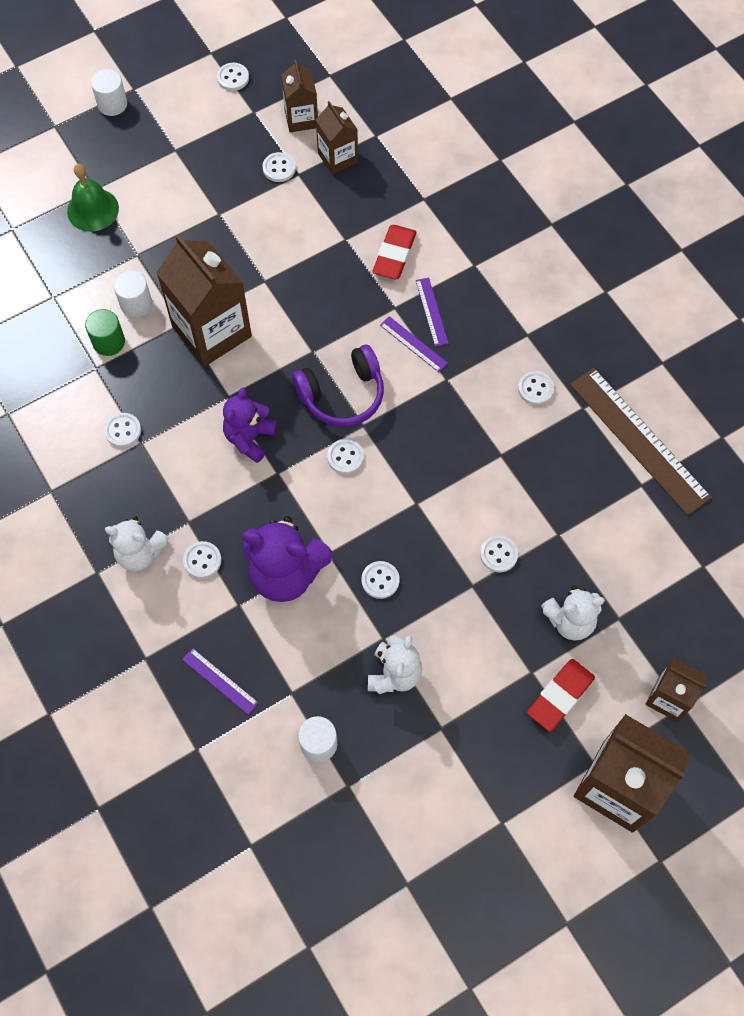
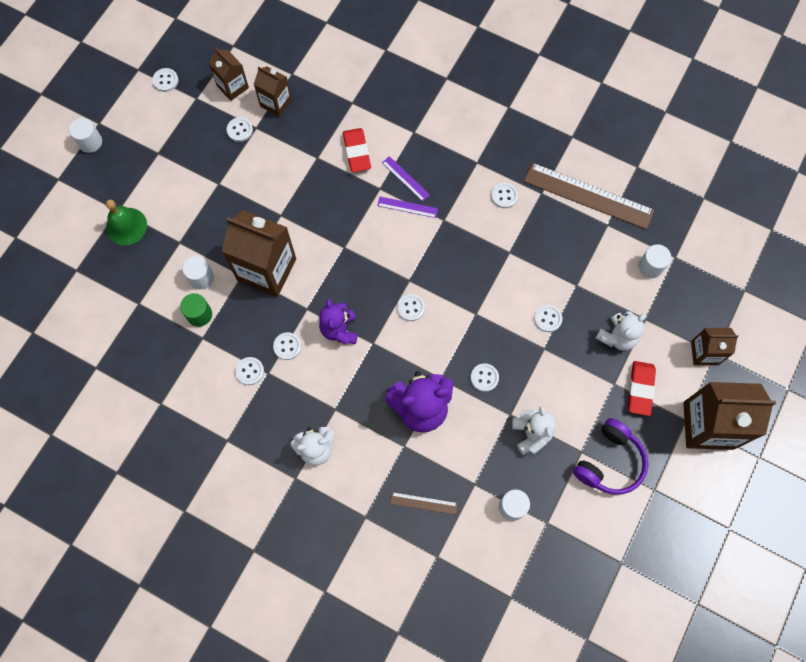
camera: 30 degrees left, 5 degrees up
purple ruler [182,648,259,715] -> brown ruler [390,492,458,515]
white button [183,541,222,579] -> white button moved to [273,332,301,360]
purple headphones [292,345,384,427] -> purple headphones moved to [573,418,648,495]
none -> white cylinder [638,244,671,278]

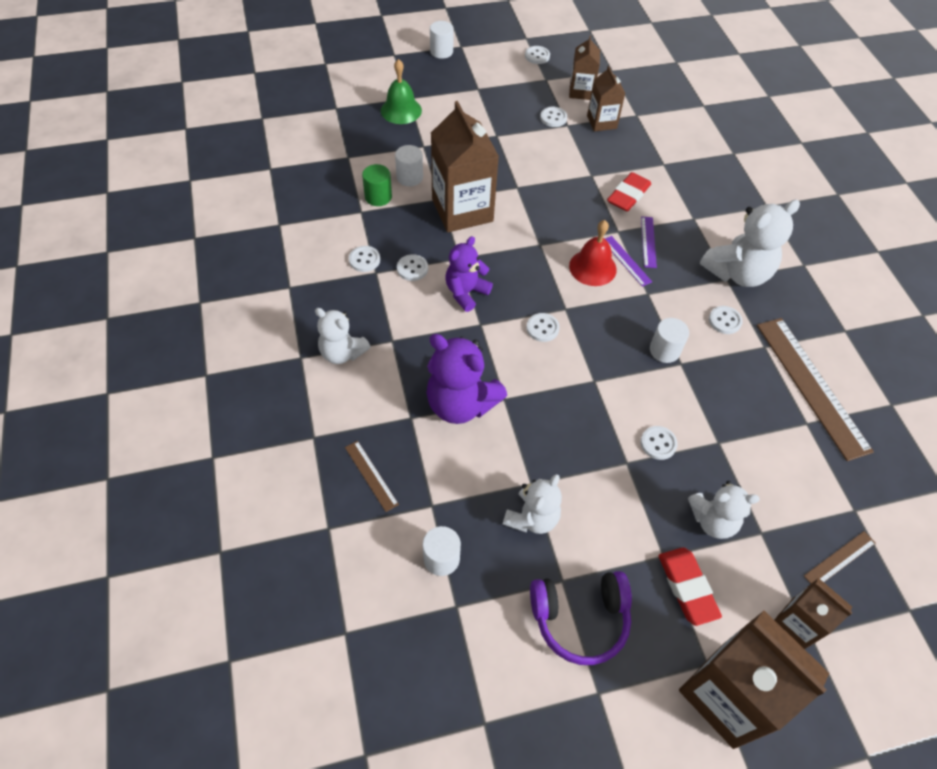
camera: 45 degrees right, 15 degrees down
white button [471,364,499,392] -> none
red eraser [628,361,656,416] -> red eraser turned 75 degrees counterclockwise [659,547,722,626]
white cylinder [638,244,671,278] -> white cylinder moved to [650,318,689,363]
none -> red bell [569,220,617,286]
none -> white teddy bear [700,200,800,287]
none -> brown ruler [804,531,876,584]

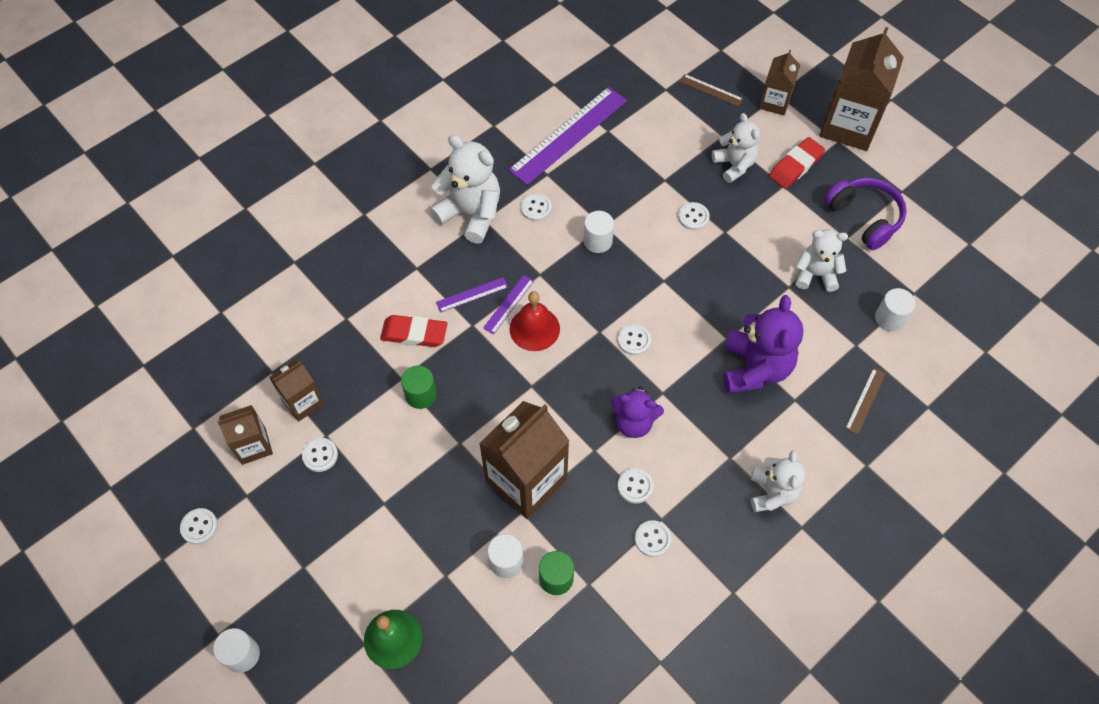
camera: 115 degrees left, 5 degrees up
brown ruler [757,318,874,461] -> purple ruler [508,87,627,185]
none -> green cylinder [401,365,437,409]

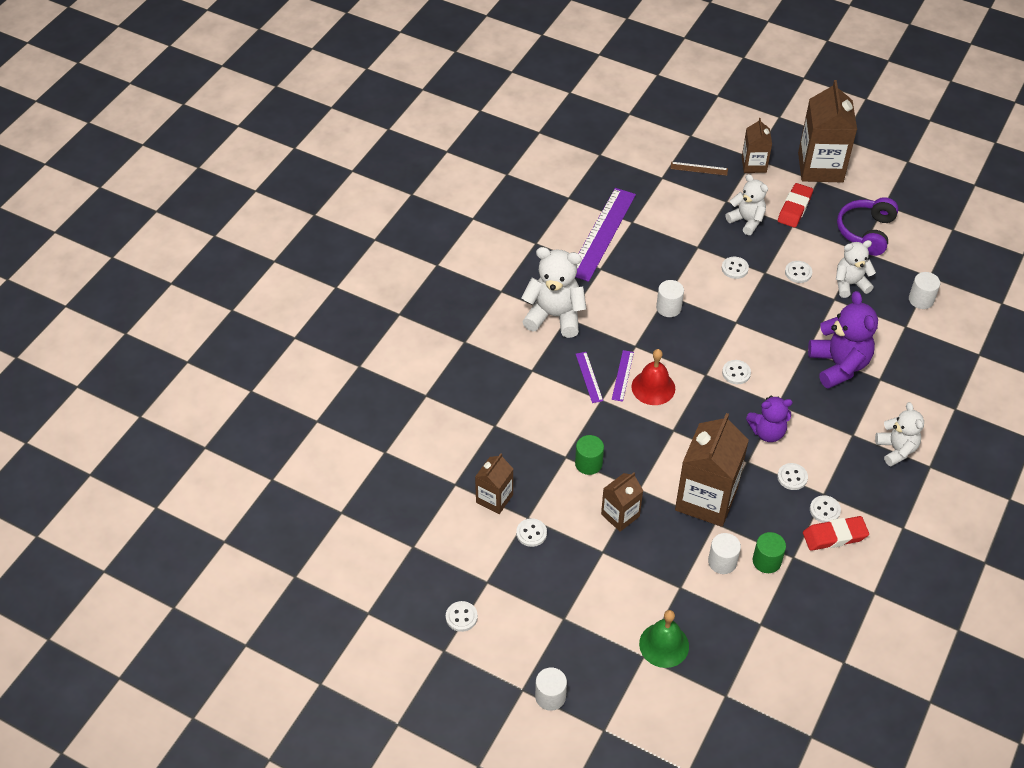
camera: 20 degrees left, 10 degrees down
brown carton [217,405,273,465] -> brown carton moved to [601,472,643,532]
red eraser [380,315,448,347] -> red eraser moved to [803,516,869,551]
purple ruler [436,277,508,313] -> purple ruler turned 60 degrees counterclockwise [576,352,603,403]
white button [521,194,552,221] -> white button moved to [785,261,812,283]
purple headphones [824,178,907,250] -> purple headphones turned 105 degrees counterclockwise [837,197,899,256]
brown ruler [845,368,886,435] -> none

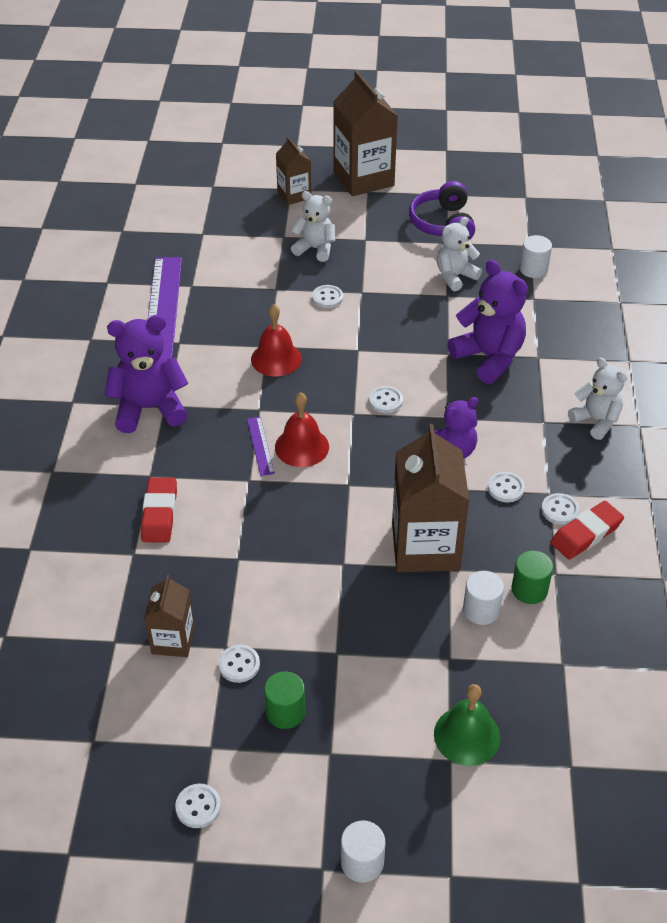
camera: 25 degrees left, 5 degrees down
white teddy bear [521,247,586,338] -> purple teddy bear [105,315,188,433]
green cylinder [575,435,604,475] -> green cylinder moved to [264,671,305,729]
purple ruler [576,352,603,403] -> none
brown carton [601,472,643,532] -> none
white cylinder [656,280,684,317] -> red bell [251,304,302,377]
brown ruler [670,162,728,176] -> none
red eraser [778,183,813,228] -> red eraser moved to [141,477,177,543]
white button [785,261,812,283] -> none

